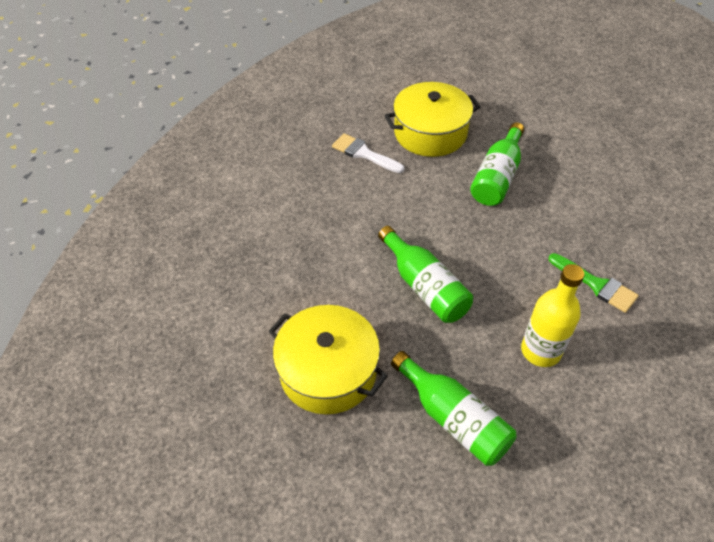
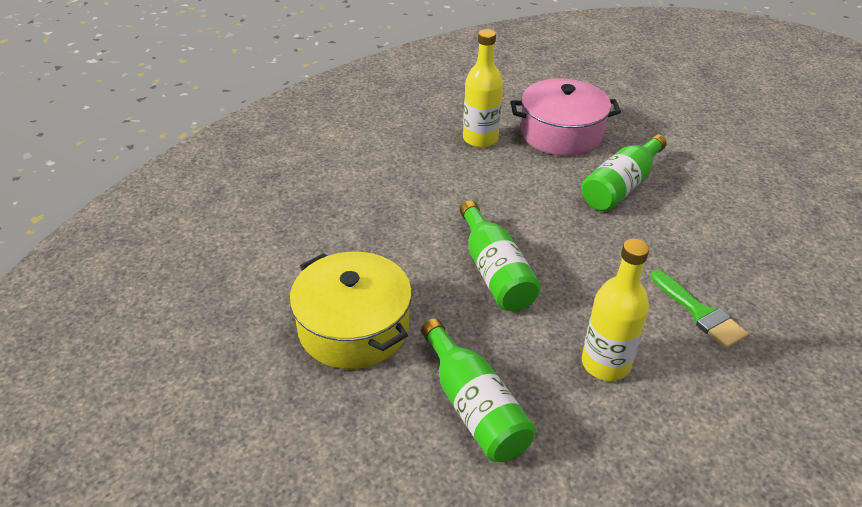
camera: 15 degrees right, 10 degrees down
white brush [332,133,404,173] -> yellow bottle [463,29,503,148]
yellow pot [384,82,481,157] -> pink pot [511,78,621,156]

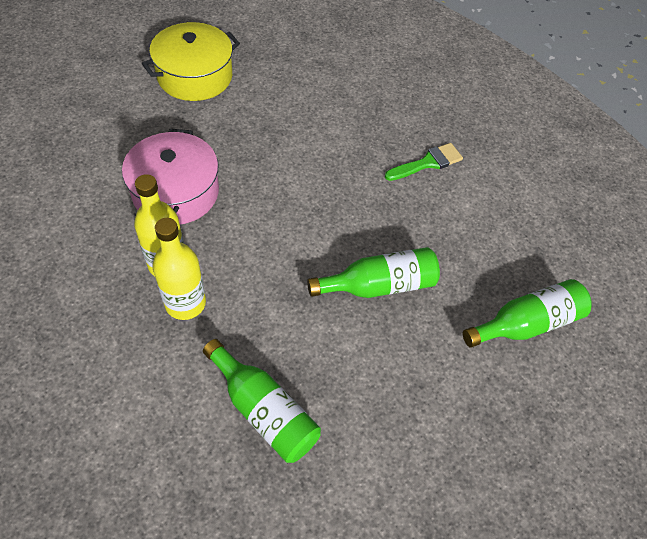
camera: 90 degrees left, 15 degrees up
yellow pot [290,252,412,369] -> yellow pot moved to [142,22,240,101]
green bottle [581,134,667,211] -> green bottle moved to [203,339,321,463]
yellow bottle [582,239,649,381] -> yellow bottle moved to [153,218,206,320]

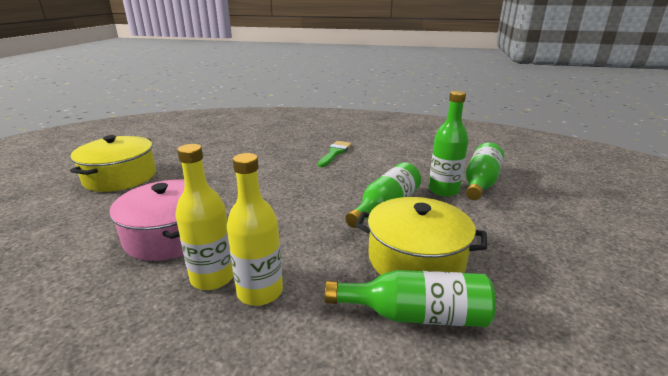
camera: 35 degrees left, 30 degrees down
none -> yellow pot [355,197,487,275]
none -> green bottle [429,91,468,197]

